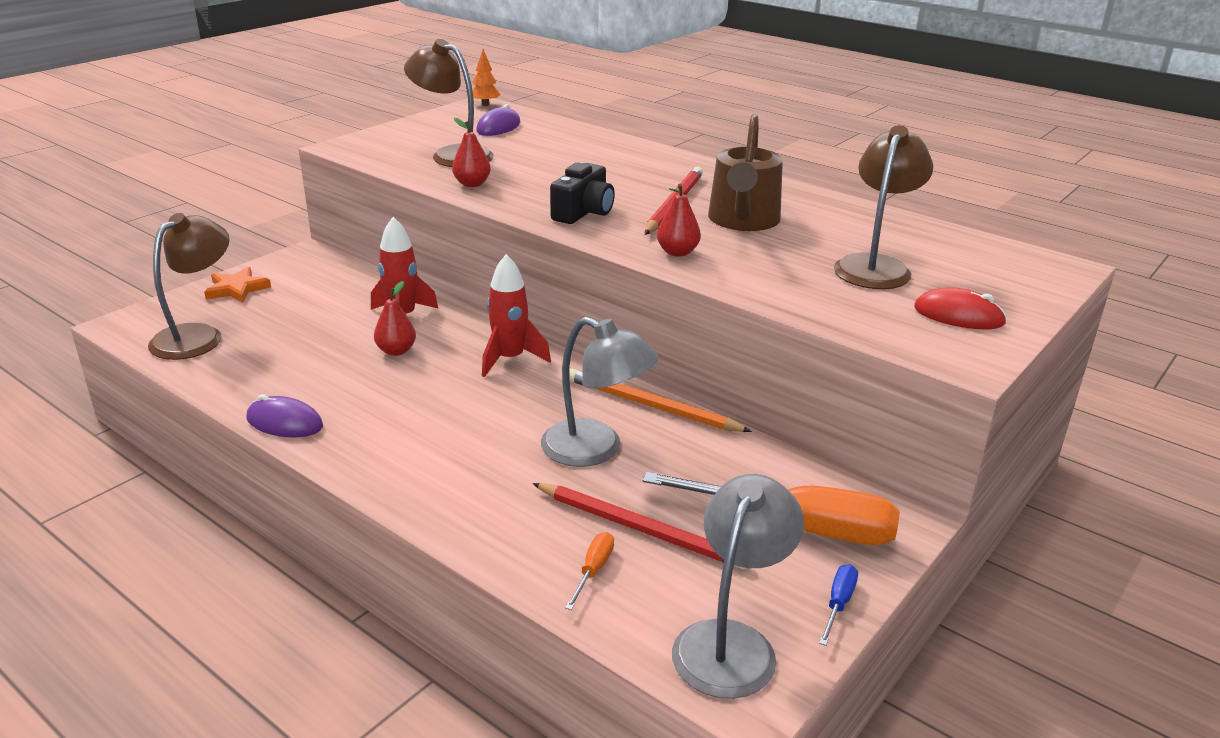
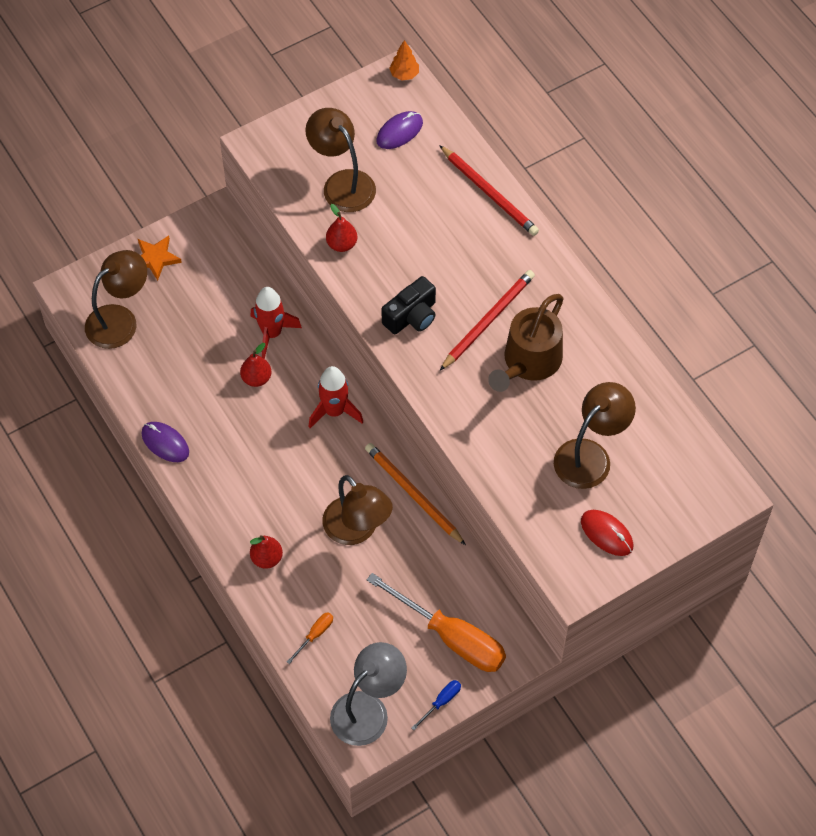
camera: 20 degrees right, 30 degrees up
red pencil [532,483,746,569] -> red pencil moved to [439,145,539,236]
grey lamp [541,317,658,467] -> brown lamp [323,475,393,545]
red pear [657,184,701,257] -> red pear moved to [250,535,283,569]

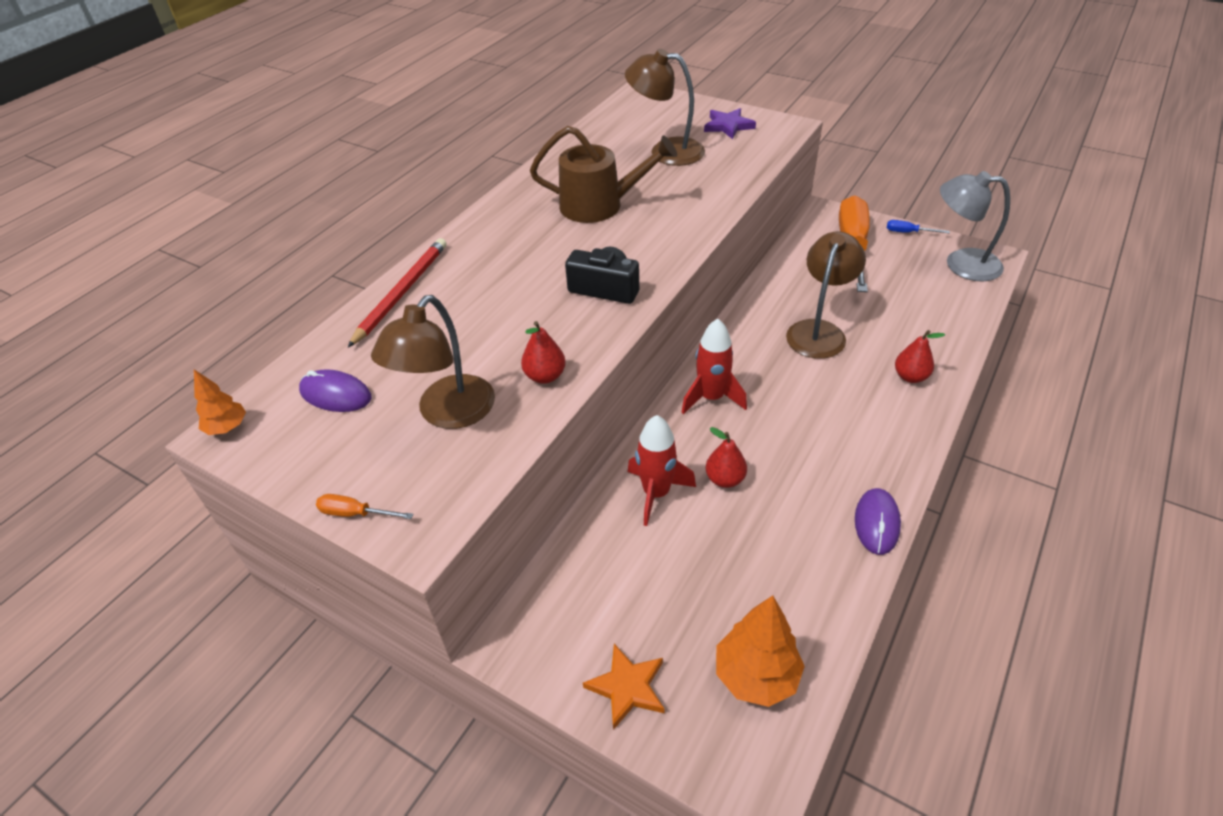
camera: 115 degrees left, 15 degrees down
brown lamp [85,250,147,349] -> orange tree [716,595,805,707]
orange screwdriver [287,612,333,664] -> orange screwdriver moved to [316,494,413,519]
orange pencil [365,443,466,545] -> none
red pencil [440,270,535,370] -> none
red mouse [581,510,633,556] -> purple star [704,108,756,139]

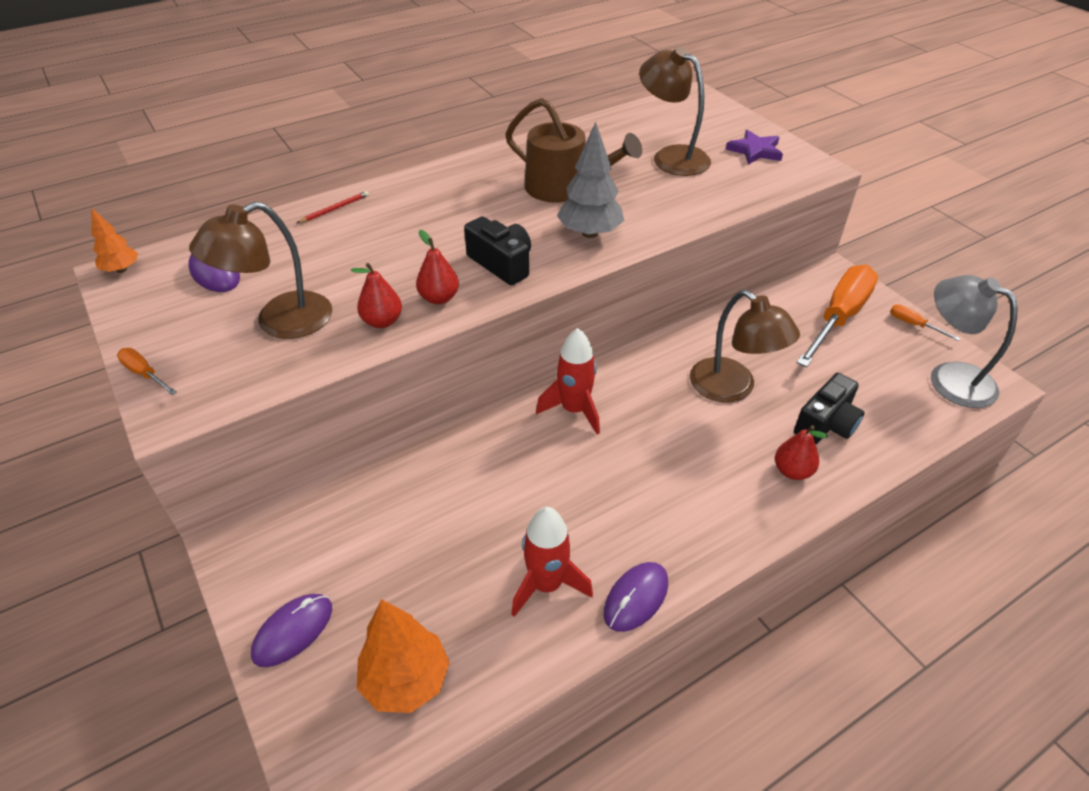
camera: 25 degrees right, 0 degrees up
red pencil [348,238,447,347] -> red pencil [297,191,369,223], size x0.49
orange star [583,644,664,730] -> purple mouse [251,594,332,667]
red rocket [628,415,696,526] -> red rocket moved to [511,507,593,617]
red pear [706,427,747,488] -> red pear moved to [416,230,459,304]
brown lamp [786,231,866,359] -> brown lamp turned 90 degrees clockwise [690,290,800,403]
blue screwdriver [887,220,950,233] -> orange screwdriver [890,305,960,341]
none -> grey tree [557,122,624,238]
none -> black camera [794,373,864,444]

